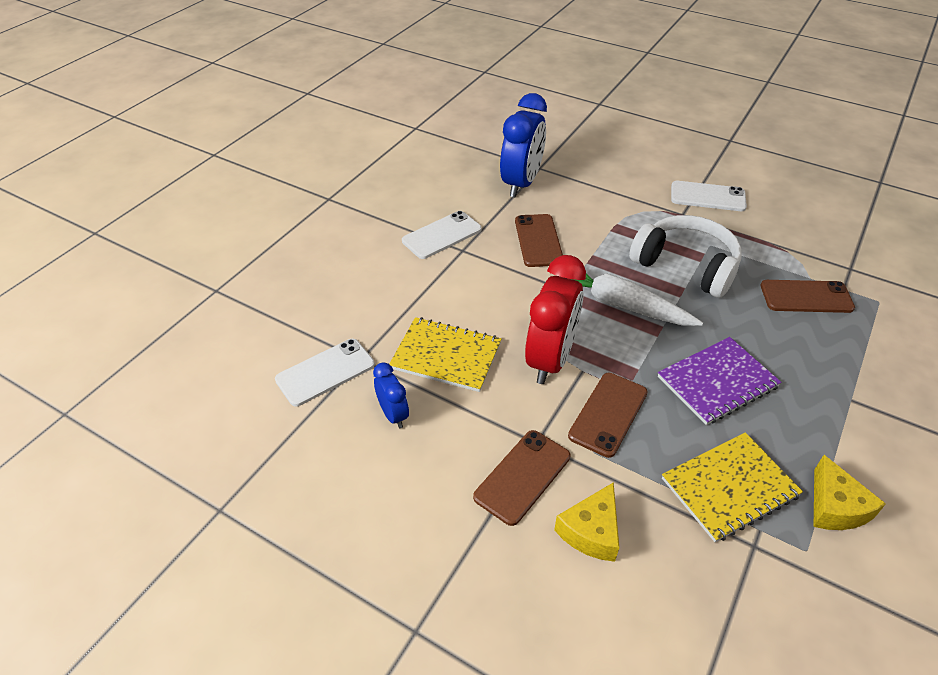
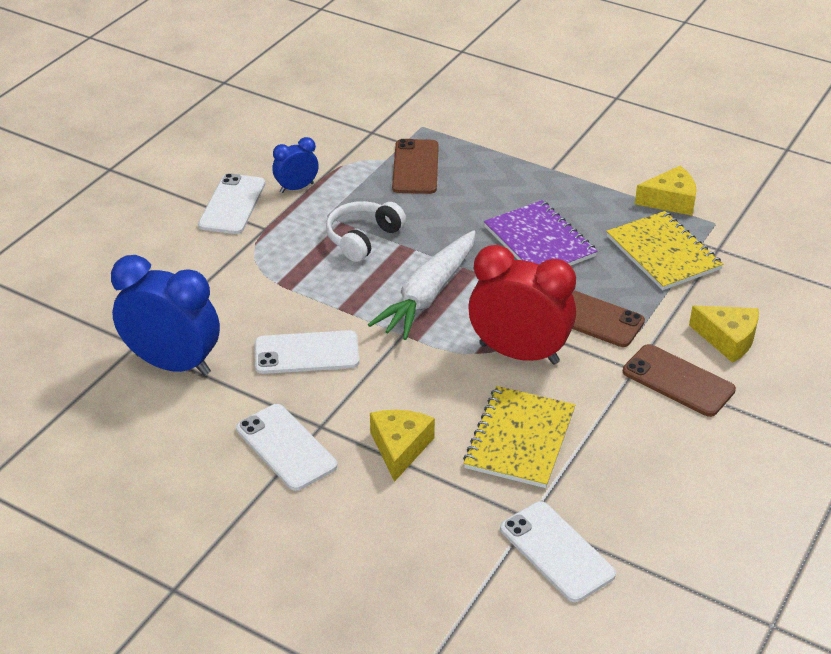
camera: 90 degrees left, 5 degrees down
blue clock [373,362,409,428] -> blue clock moved to [272,137,319,193]
brown phone [515,214,563,267] -> white phone [255,330,359,374]
white headphones [629,215,742,298] -> white headphones [326,201,406,262], size x0.64
none -> yellow cheese [370,410,435,482]

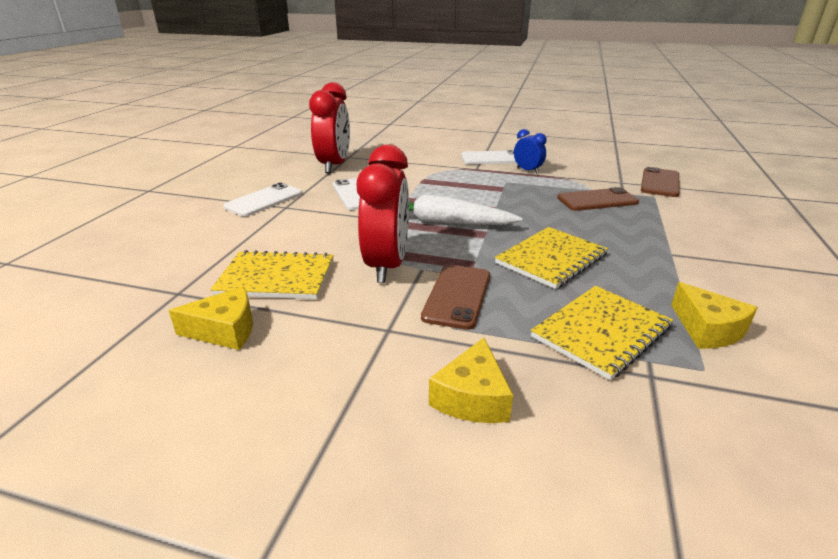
camera: 75 degrees right, 10 degrees down
blue clock [111,255,220,376] -> red clock [309,82,350,173]
white headphones [326,201,406,262] -> none
yellow cheese [370,410,435,482] -> yellow cheese moved to [169,286,253,350]
purple notebook [484,200,598,266] -> yellow notebook [495,227,608,289]
white phone [500,501,616,602] -> none
brown phone [623,344,736,417] -> brown phone moved to [641,167,680,197]

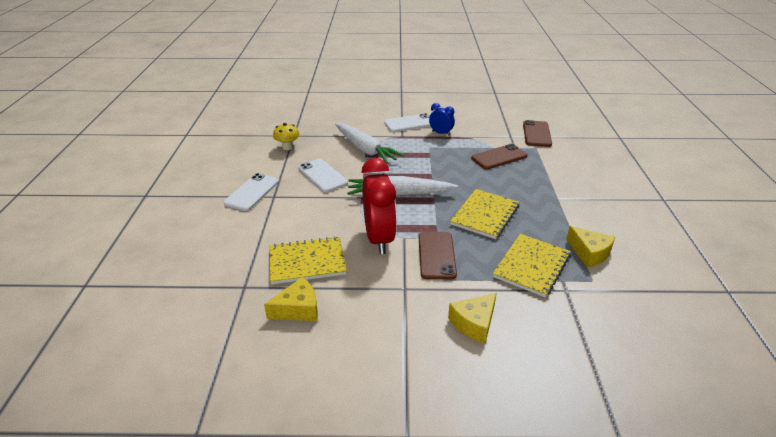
camera: 15 degrees left, 5 degrees up
red clock [309,82,350,173] -> yellow mushroom [273,123,300,150]
yellow cheese [429,338,513,423] -> yellow cheese turned 45 degrees clockwise [448,293,497,344]
none -> white carrot [335,123,404,164]

